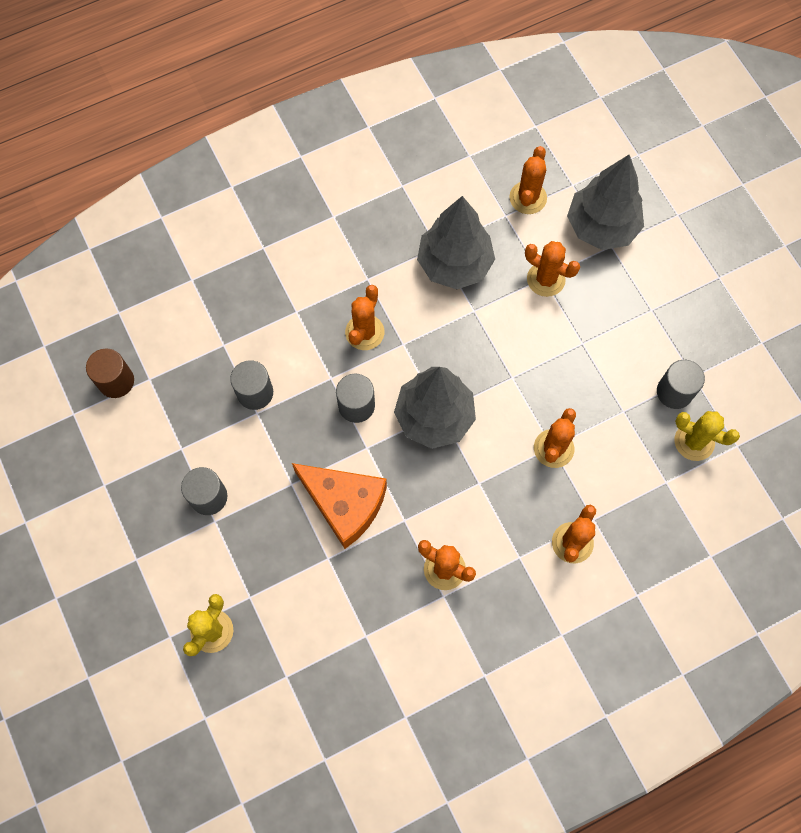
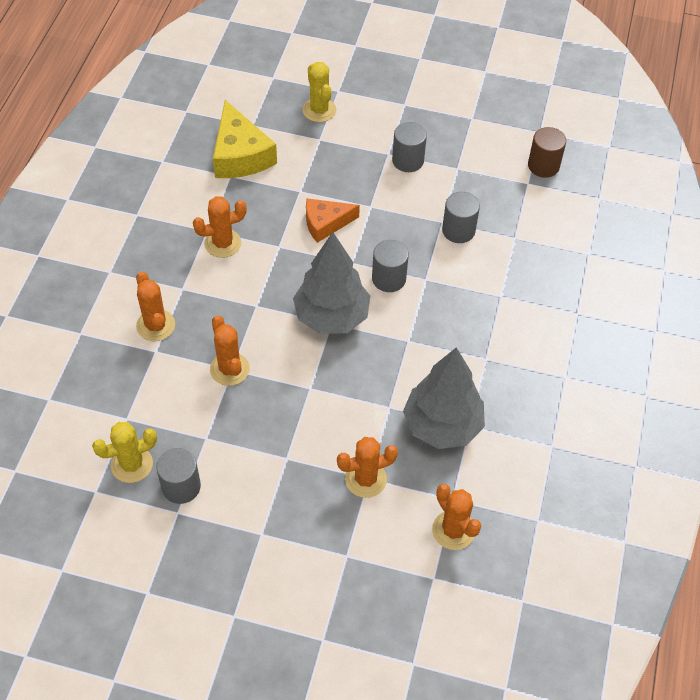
camera: 130 degrees right, 15 degrees down
orange cheese [292,463,387,549] -> orange cheese [306,198,360,243], size x0.64
orange cactus [345,285,384,350] -> none
grey tree [567,155,644,250] -> none
none -> yellow cheese [213,100,277,178]

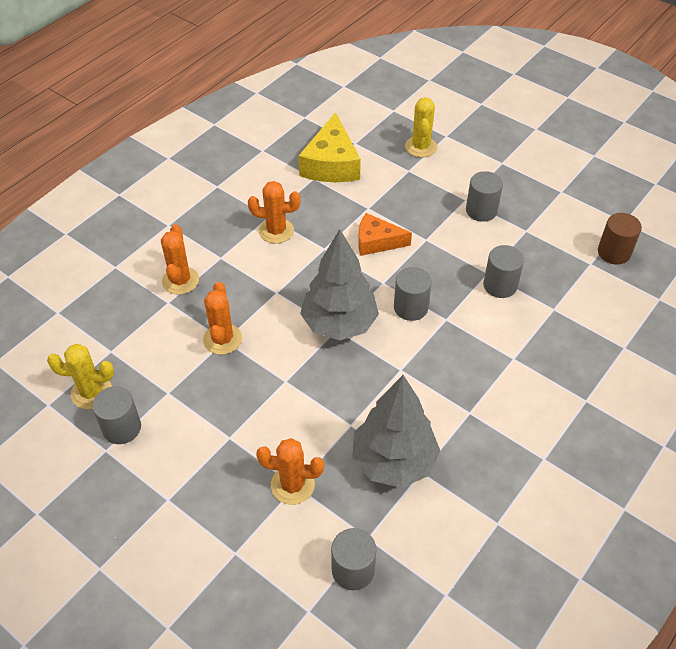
camera: 25 degrees right, 5 degrees down
orange cactus [432,484,481,550] -> grey cylinder [331,528,376,590]

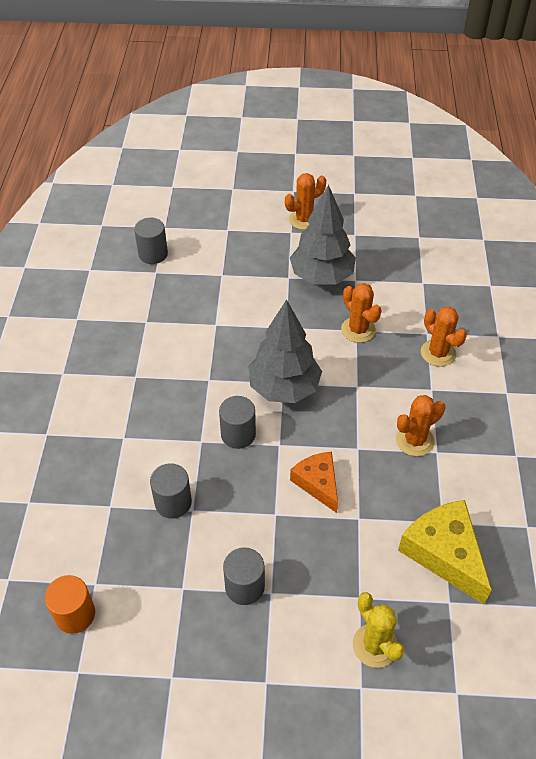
camera: 145 degrees right, 0 degrees up
yellow cactus [47,344,114,409] -> none
grey cylinder [92,386,141,444] -> none
orange cactus [256,438,324,505] -> orange cactus moved to [285,173,326,230]
grey tree [352,375,440,488] -> grey tree moved to [290,185,356,284]
orange cheese [358,213,412,256] -> orange cheese turned 90 degrees counterclockwise [290,452,338,513]
brown cylinder [598,213,642,265] -> orange cylinder [45,575,95,634]

